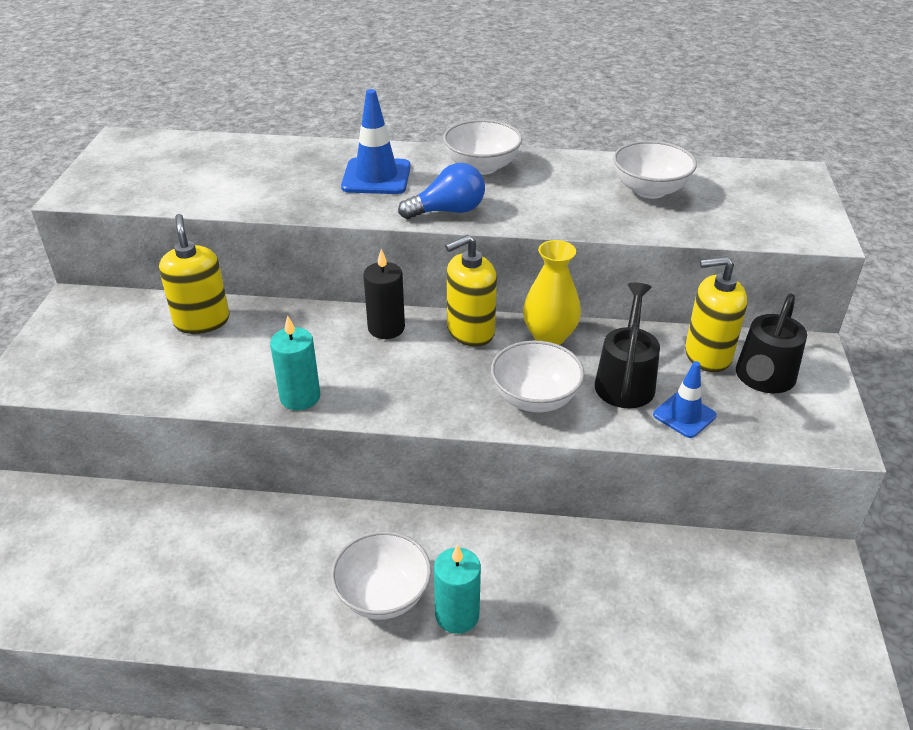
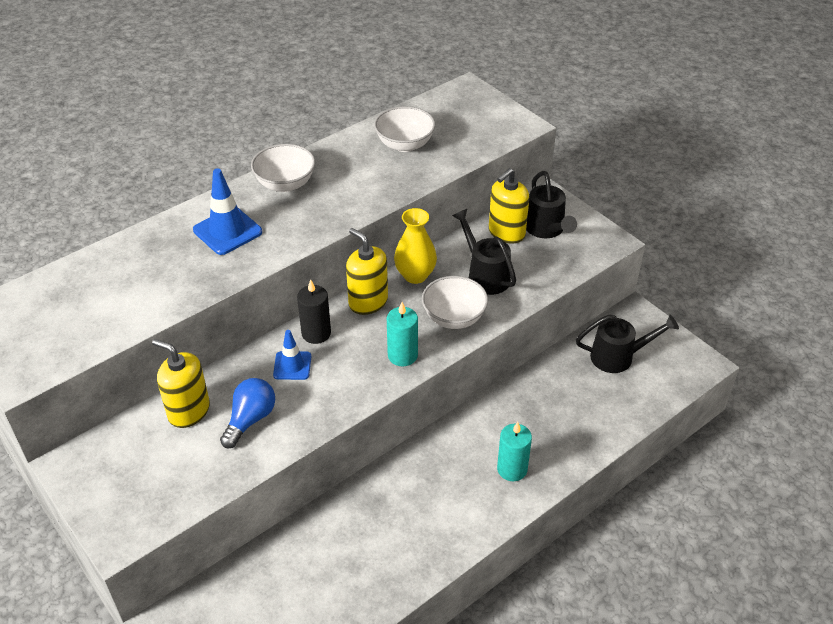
camera: 45 degrees left, 5 degrees up
turquoise candle [270,315,320,411] -> turquoise candle moved to [387,302,418,366]
white bowl [331,531,431,620] -> none
blue light bulb [398,163,485,219] -> blue light bulb moved to [220,378,275,449]
yellow soap dispenser [445,235,497,347] -> yellow soap dispenser turned 120 degrees clockwise [346,228,388,315]
blue traffic cone [653,361,717,438] -> blue traffic cone moved to [273,330,311,380]
none -> black watering can [576,315,679,373]

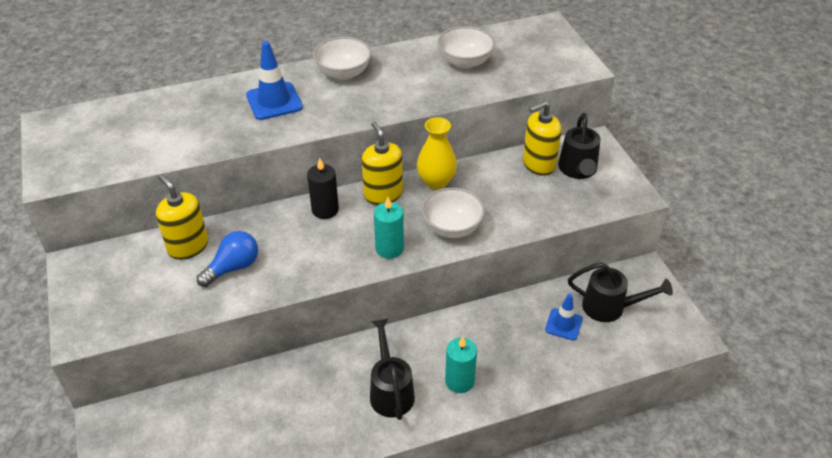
camera: 20 degrees right, 0 degrees up
blue traffic cone [273,330,311,380] -> blue traffic cone moved to [545,294,583,341]
black watering can [452,209,516,295] -> black watering can moved to [370,318,415,420]

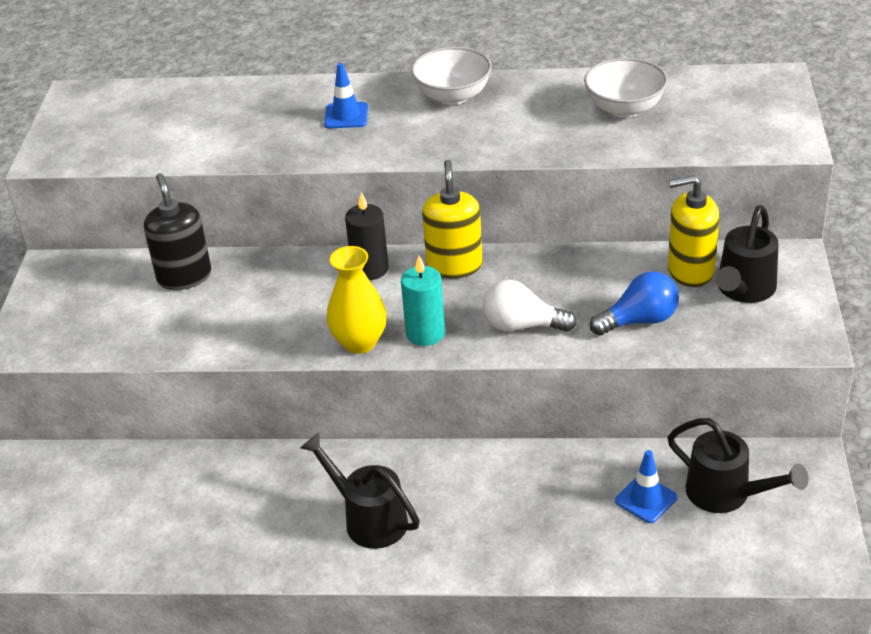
camera: 25 degrees right, 5 degrees down
yellow soap dispenser [156,174,208,260] -> black soap dispenser [144,173,211,290]
blue light bulb [197,231,258,287] -> blue light bulb moved to [590,271,679,336]
blue traffic cone [246,41,303,120] -> blue traffic cone [324,63,368,128], size x0.65
black watering can [370,318,415,420] -> black watering can turned 60 degrees counterclockwise [300,433,420,549]
yellow vase [417,117,457,190] -> yellow vase moved to [326,246,387,354]
white bowl [422,188,485,238] -> white light bulb [482,280,577,332]
turquoise candle [445,336,477,393] -> none

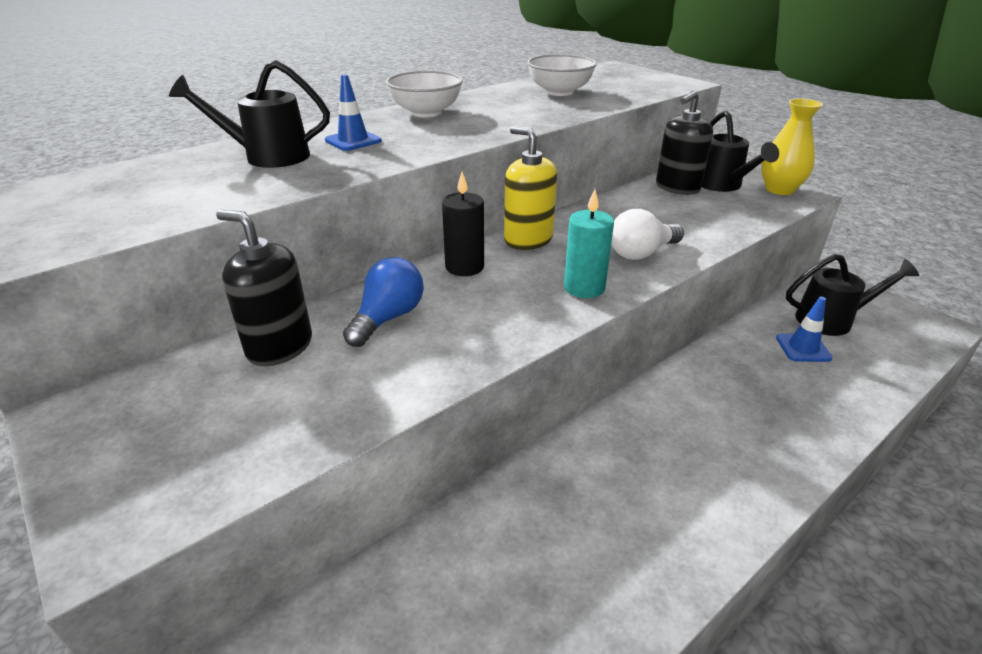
camera: 45 degrees left, 5 degrees down
black watering can [300,433,420,549] -> black watering can moved to [169,60,330,168]
yellow vase [326,246,387,354] -> yellow vase moved to [761,98,823,195]
blue light bulb [590,271,679,336] -> blue light bulb moved to [343,257,424,347]
yellow soap dispenser [668,175,720,287] -> black soap dispenser [656,91,713,195]

